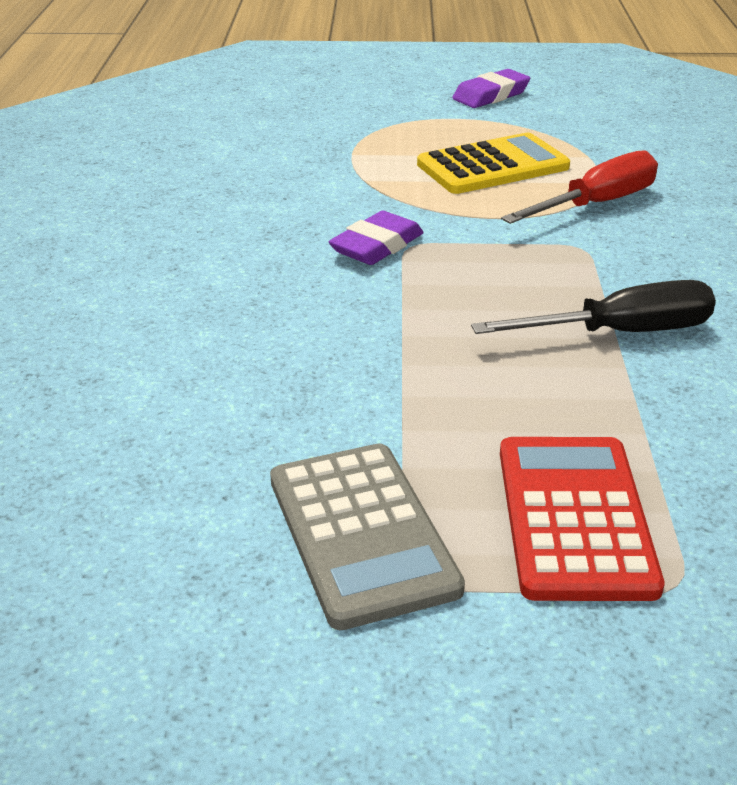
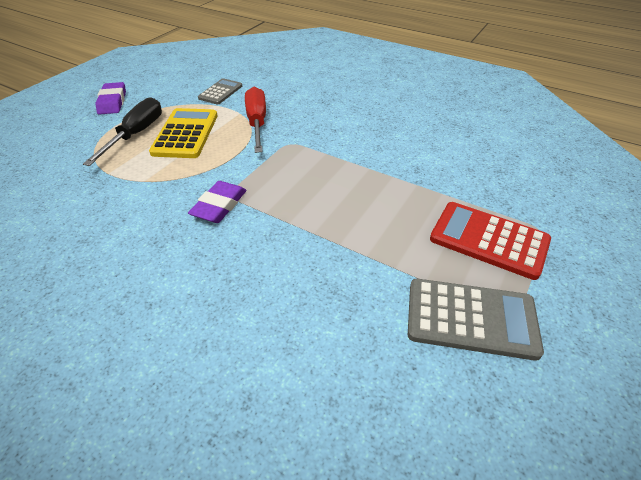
camera: 60 degrees left, 10 degrees up
purple eraser [329,211,424,265] -> purple eraser turned 45 degrees clockwise [188,181,246,223]
black screwdriver [471,280,716,334] -> black screwdriver moved to [83,97,162,166]
none -> grey calculator [198,78,242,105]

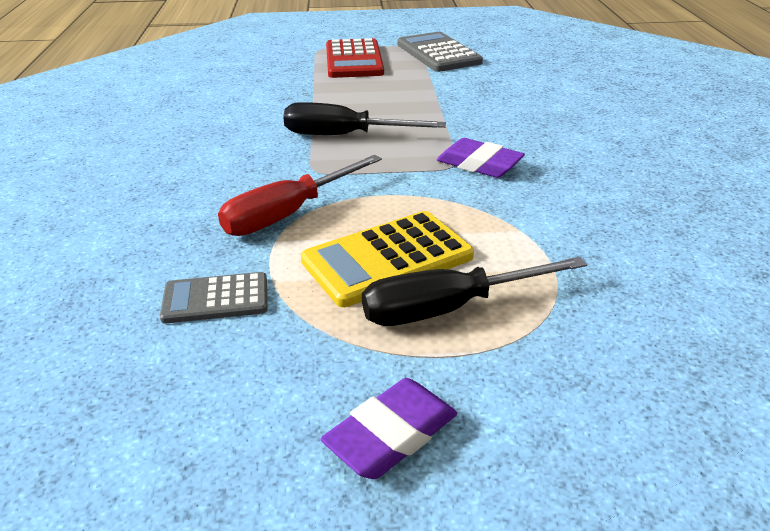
camera: 125 degrees left, 10 degrees down
purple eraser [188,181,246,223] -> purple eraser turned 45 degrees clockwise [437,138,525,178]
none -> black screwdriver [283,102,446,135]

